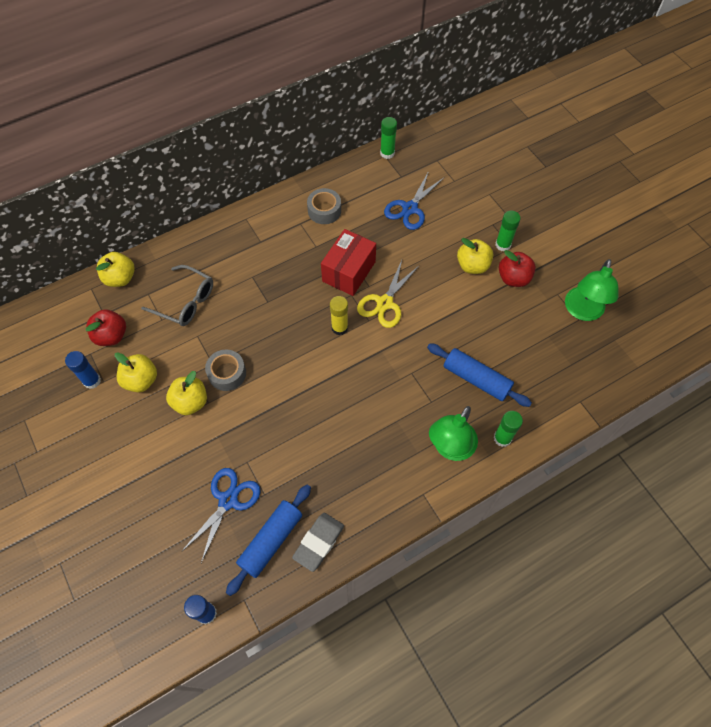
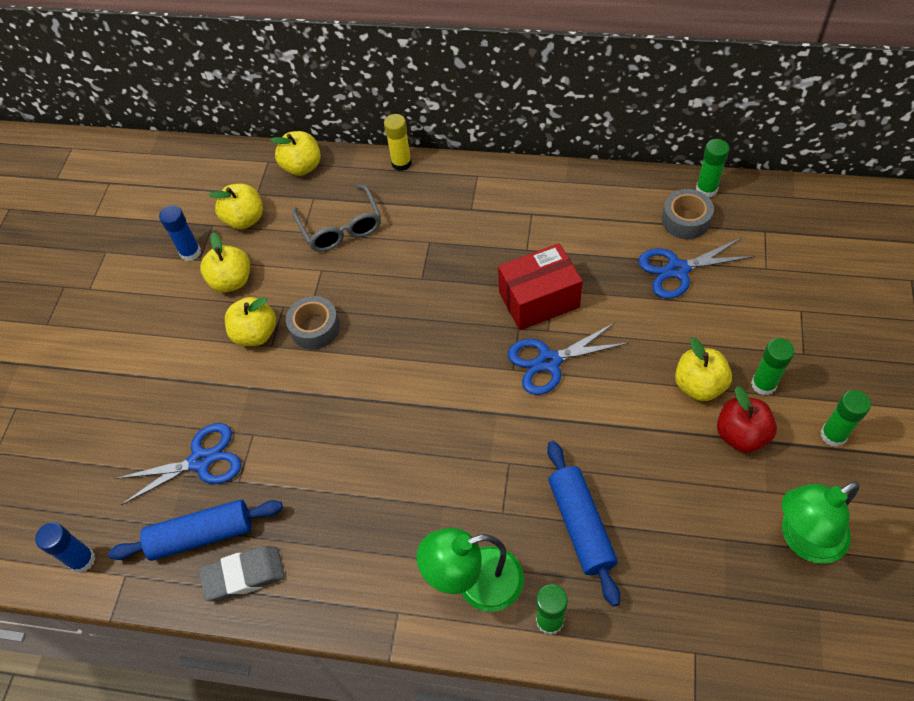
camera: 45 degrees right, 5 degrees down
red apple [86,309,126,346] -> yellow apple [209,184,263,229]
grey tape [307,188,341,224] -> grey tape moved to [662,189,714,239]
yellow glue stick [330,296,348,335] -> yellow glue stick moved to [384,114,412,171]
yellow scissors [357,260,419,328] -> blue scissors [508,322,629,395]
none -> green glue stick [820,390,871,447]

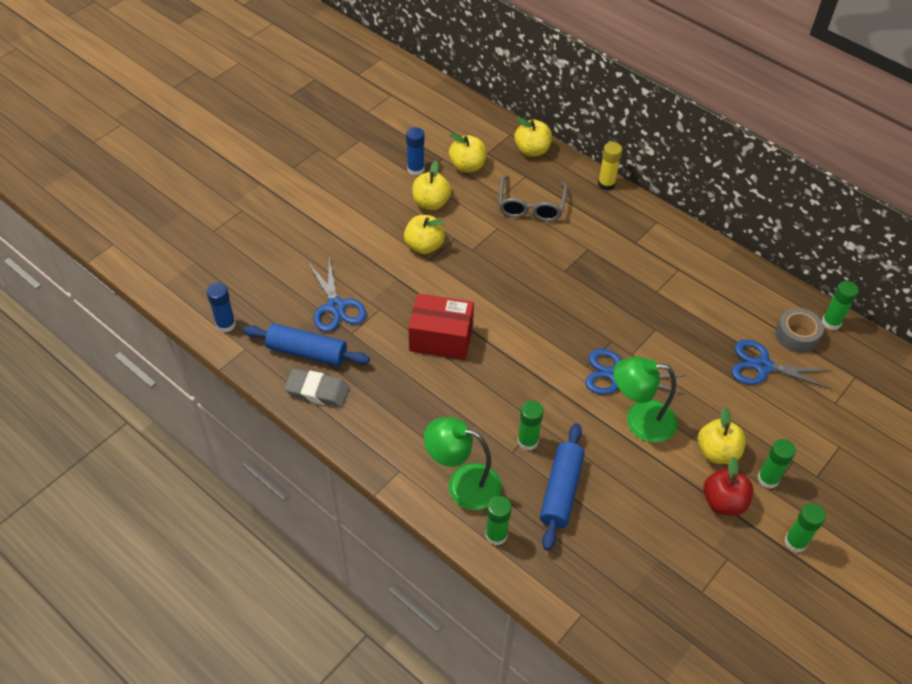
camera: 25 degrees right, 5 degrees down
blue scissors [115,423,242,505] -> blue scissors turned 60 degrees clockwise [308,258,366,332]
grey tape [286,296,340,350] -> none
red box [498,243,582,330] -> red box moved to [408,293,474,360]
green lamp [782,481,859,564] -> green lamp moved to [613,357,677,443]
none -> green glue stick [517,401,544,450]

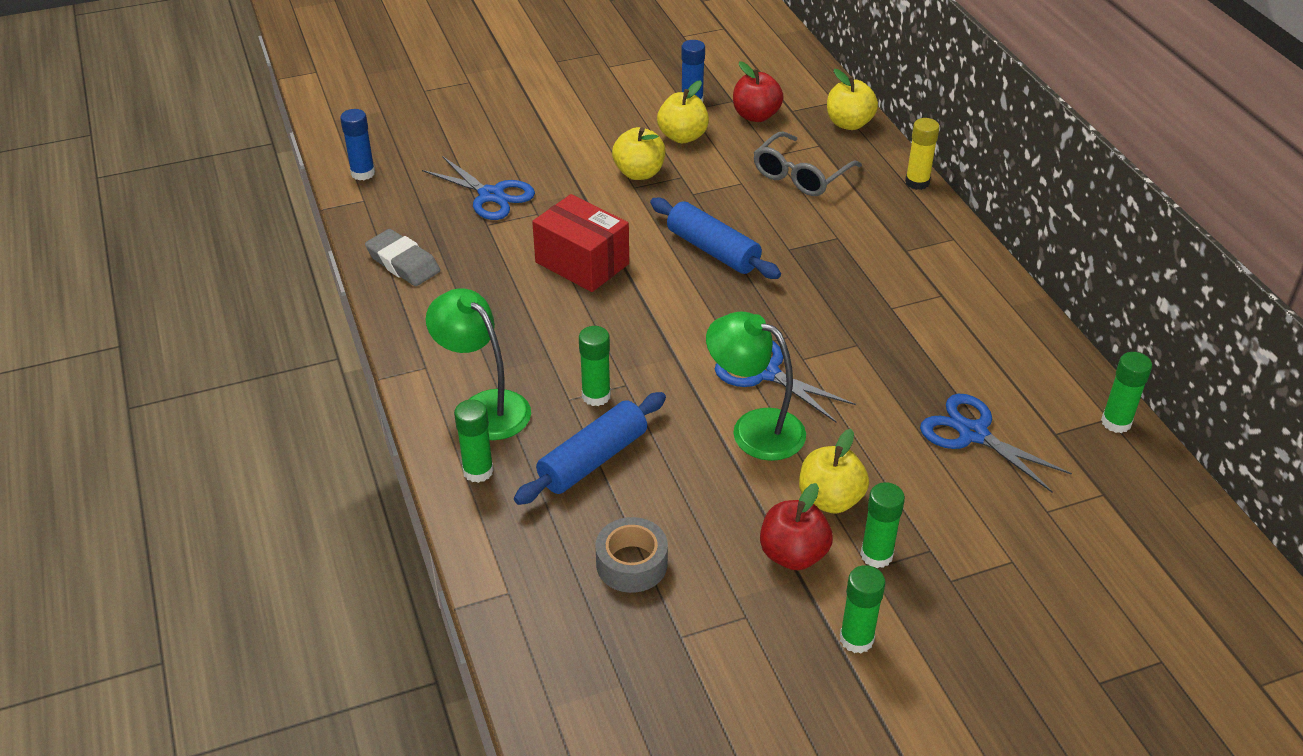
camera: 30 degrees right, 10 degrees down
blue rolling pin [243,324,370,366] -> blue rolling pin moved to [650,198,781,279]
blue scissors [308,258,366,332] -> blue scissors turned 60 degrees counterclockwise [422,156,535,220]
yellow apple [449,133,487,173] -> red apple [733,61,783,122]
grey tape [775,308,824,353] -> grey tape moved to [596,517,668,593]

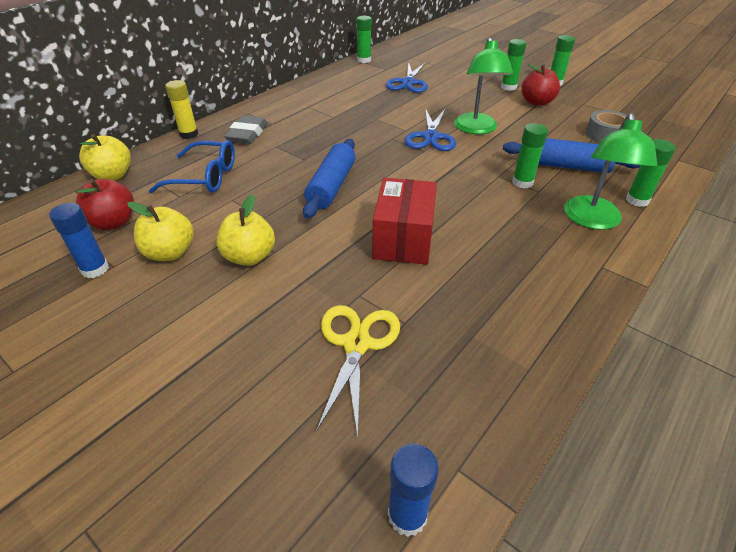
camera: 120 degrees left, 0 degrees up
grey eraser [365,229,440,286] -> grey eraser moved to [224,115,268,144]
blue scissors [422,156,535,220] -> yellow scissors [316,305,400,438]
grey glasses [754,132,862,196] -> blue glasses [149,140,235,193]
yellow apple [799,429,869,513] -> none

